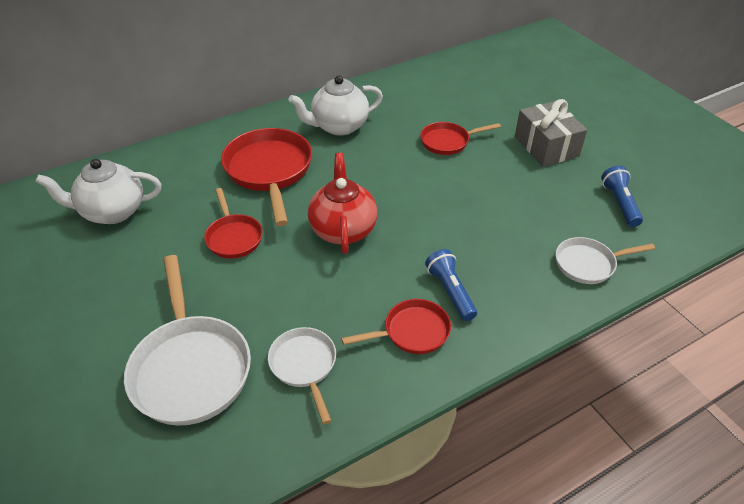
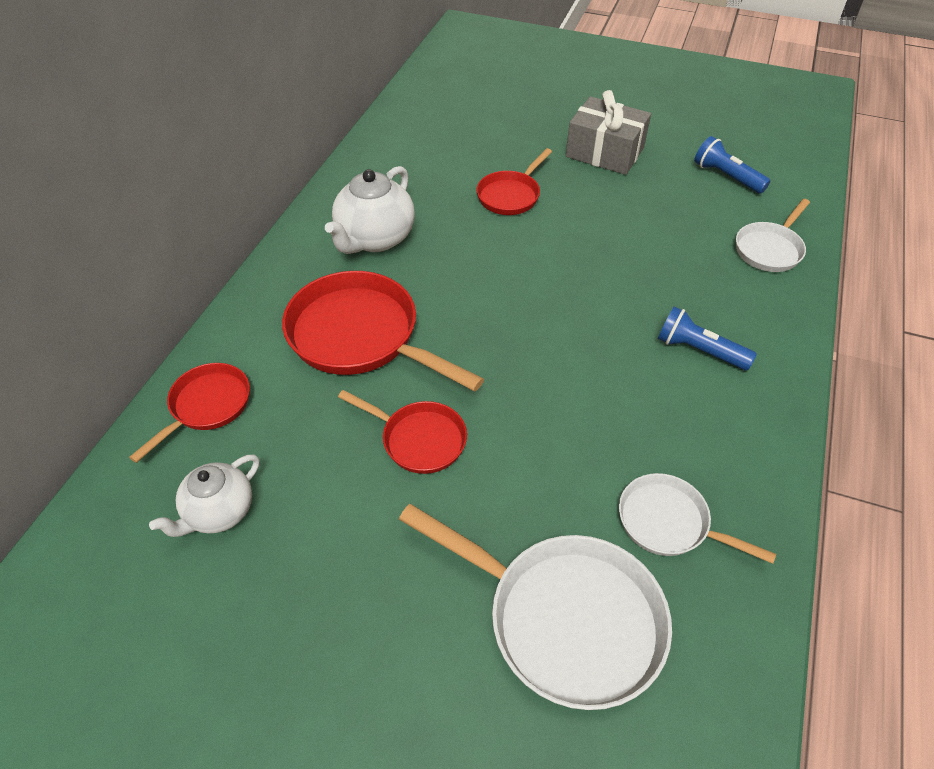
camera: 40 degrees left, 5 degrees up
white teapot [35,159,161,224] -> white teapot [149,454,259,537], size x0.66
red teapot [308,153,377,254] -> none
red pan [341,299,451,354] -> red pan moved to [129,363,250,463]

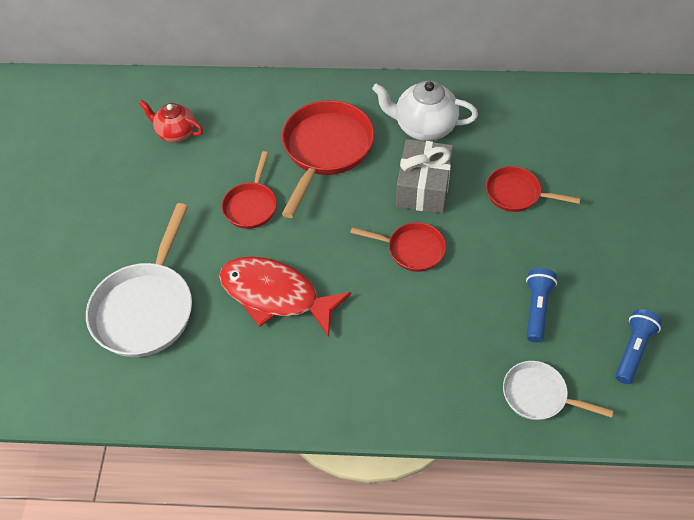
camera: 75 degrees right, 5 degrees up
red pan [129,363,250,463] -> red pan moved to [350,222,446,272]
white teapot [149,454,259,537] -> red teapot [139,100,203,142]
grey gift [566,90,651,175] -> grey gift moved to [396,139,453,213]
white pan [619,473,776,564] -> none
blue flashlight [658,307,757,370] -> blue flashlight moved to [526,268,557,342]
none -> red fish [219,256,351,337]

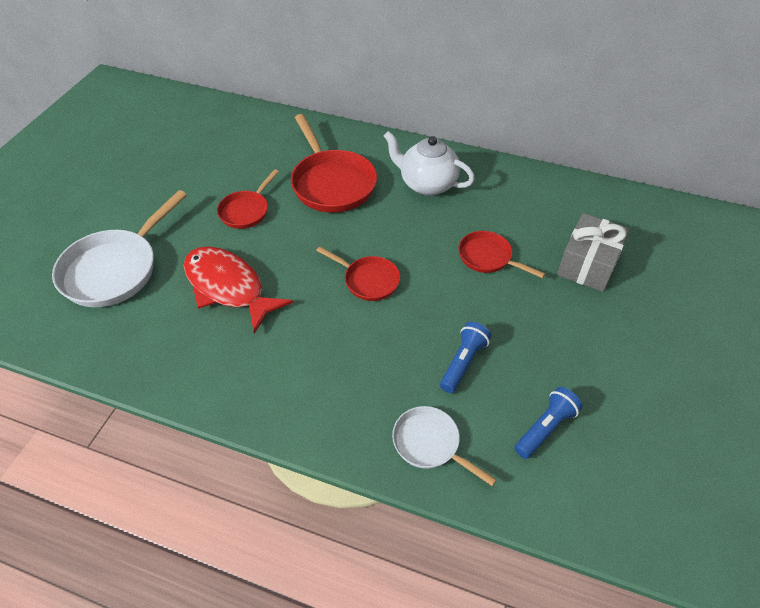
camera: 15 degrees right, 5 degrees down
red teapot [139,100,203,142] -> none
red pan [282,100,374,218] -> red pan turned 120 degrees clockwise [291,114,377,213]
grey gift [396,139,453,213] -> grey gift moved to [557,213,630,292]

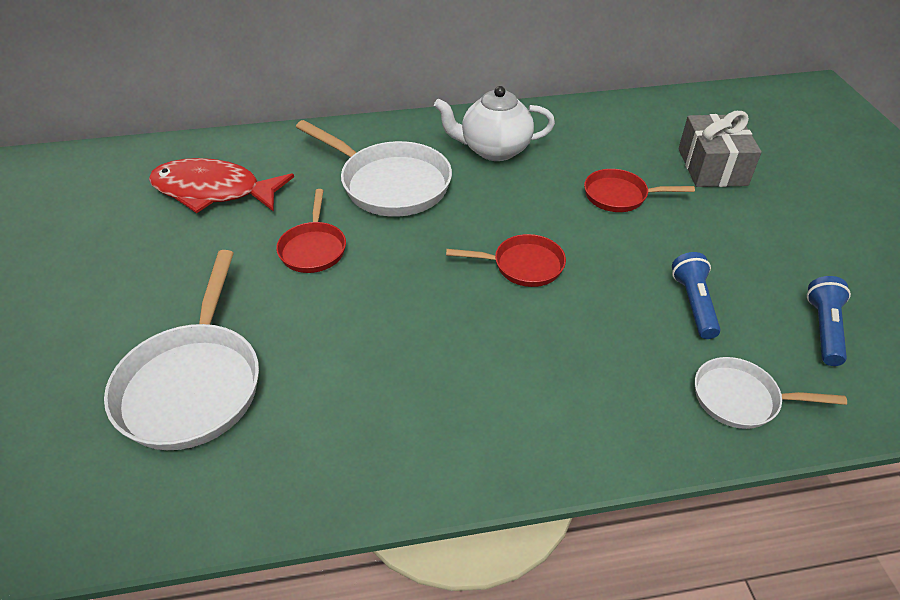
camera: 30 degrees left, 5 degrees down
red fish [184,247,293,334] -> red fish moved to [149,158,294,213]
red pan [291,114,377,213] -> white pan [296,120,452,217]

